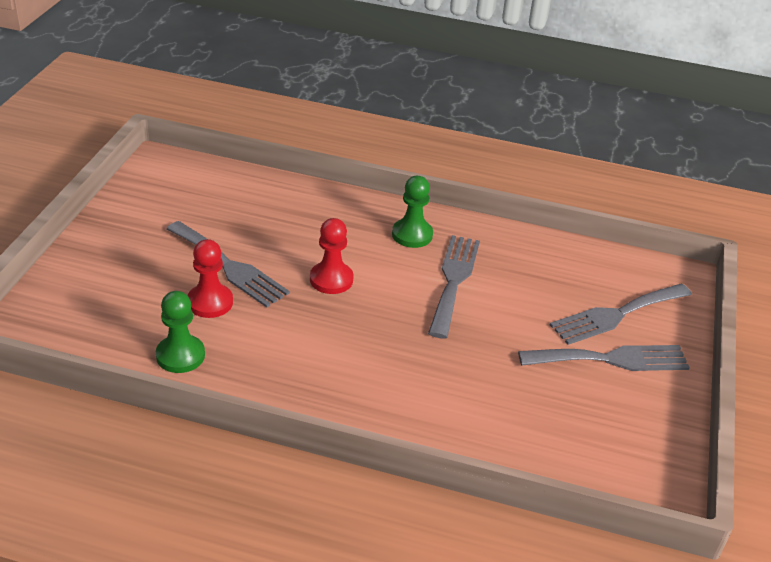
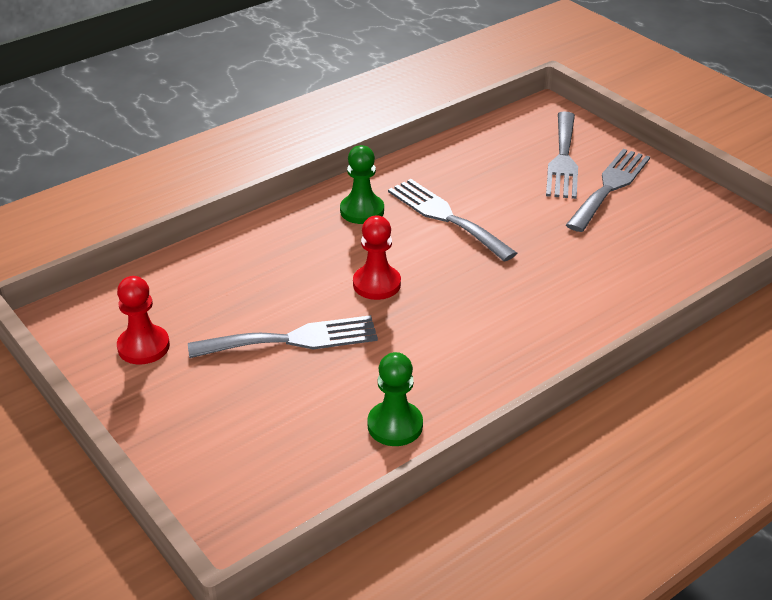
camera: 50 degrees left, 0 degrees up
red pawn [187,239,233,318] -> red pawn moved to [117,276,170,364]

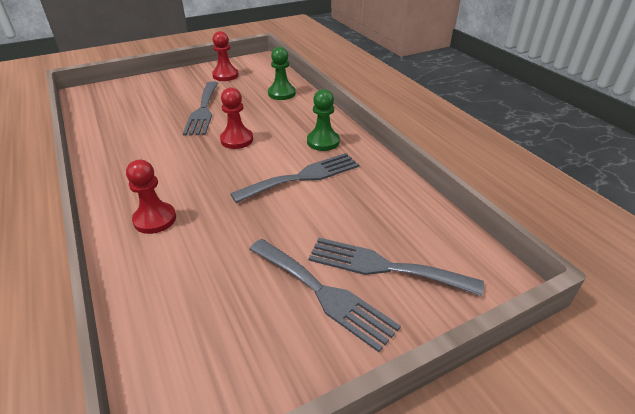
camera: 100 degrees right, 0 degrees up
green pawn [367,352,423,446] -> green pawn moved to [268,47,296,100]
none -> red pawn [126,160,176,234]

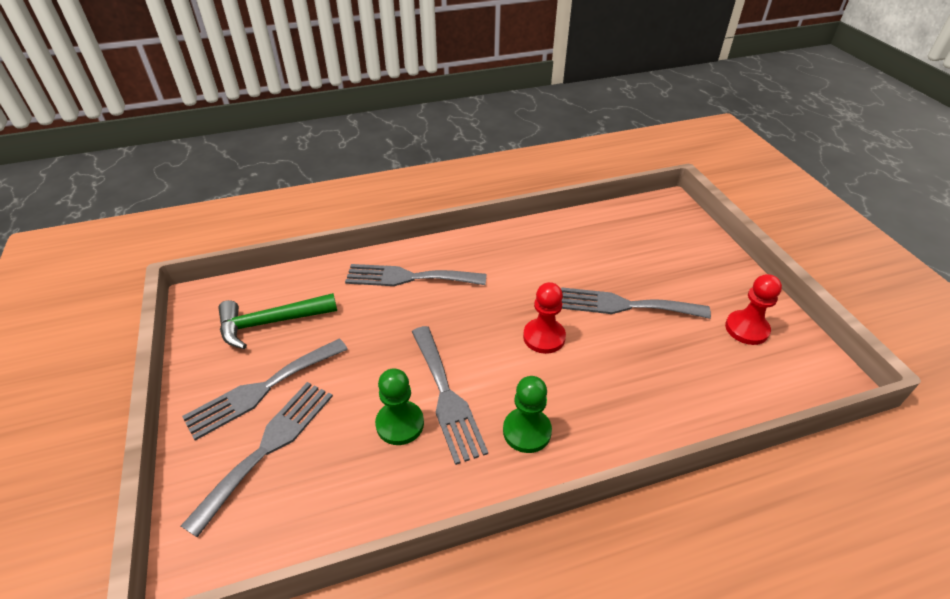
camera: 100 degrees right, 5 degrees up
red pawn [126,160,176,234] -> grey fork [345,264,486,286]
green pawn [268,47,296,100] -> green pawn moved to [375,368,424,445]
none -> green hammer [218,293,337,349]

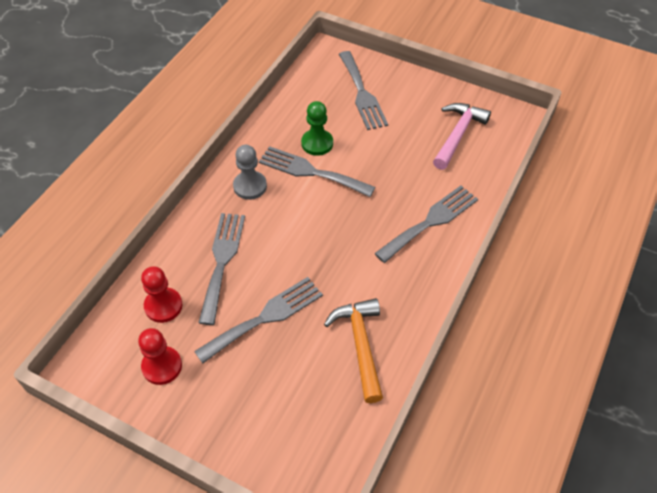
camera: 135 degrees right, 10 degrees up
grey fork [182,338,348,441] -> grey fork moved to [198,213,245,325]
green hammer [218,293,337,349] -> pink hammer [433,103,491,170]
green pawn [503,376,552,453] -> grey pawn [233,145,267,200]
red pawn [523,282,566,354] -> red pawn moved to [141,266,182,323]
none -> orange hammer [324,298,383,403]

